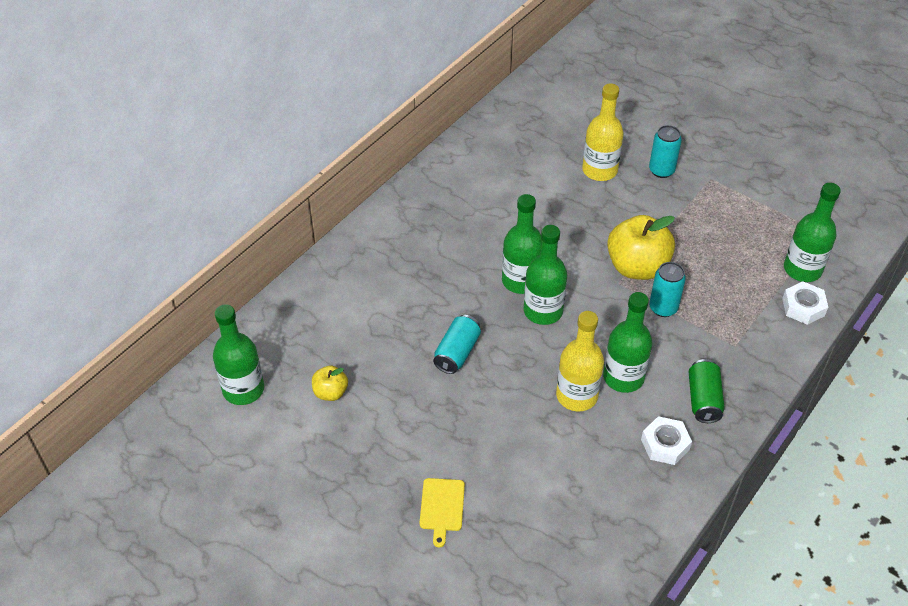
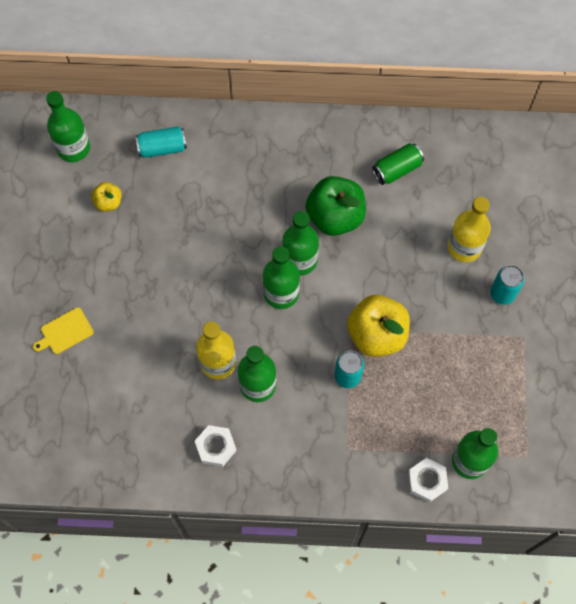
camera: 55 degrees right, 20 degrees up
turquoise can [433,315,481,374] -> turquoise can moved to [135,127,187,158]
green can [688,359,725,423] -> green can moved to [372,143,424,185]
none -> green apple [305,176,366,236]

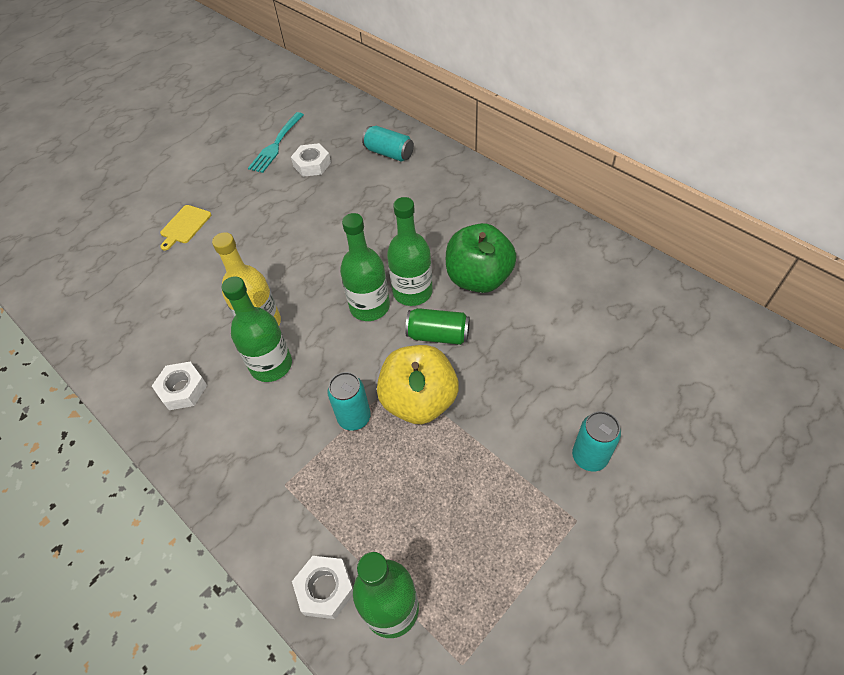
camera: 45 degrees right, 15 degrees down
yellow cutting board [33,307,94,354] -> yellow cutting board turned 75 degrees counterclockwise [160,205,211,251]
green bottle [46,91,90,162] -> none
yellow apple [91,182,122,211] -> white nut [291,143,331,177]
green can [372,143,424,185] -> green can moved to [405,308,470,345]
yellow bottle [448,197,491,262] -> none
none -> turquoise fork [248,112,304,173]

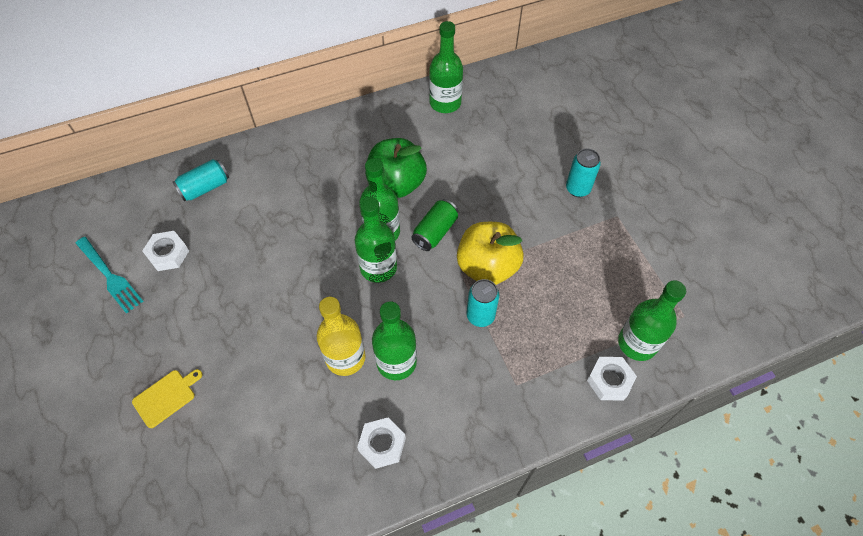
camera: 70 degrees left, 5 degrees up
yellow cutting board [160,205,211,251] -> yellow cutting board turned 90 degrees counterclockwise [132,369,202,428]
none -> green bottle [429,21,463,113]

